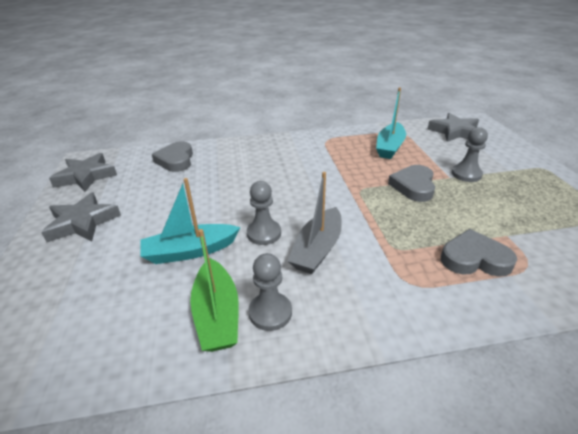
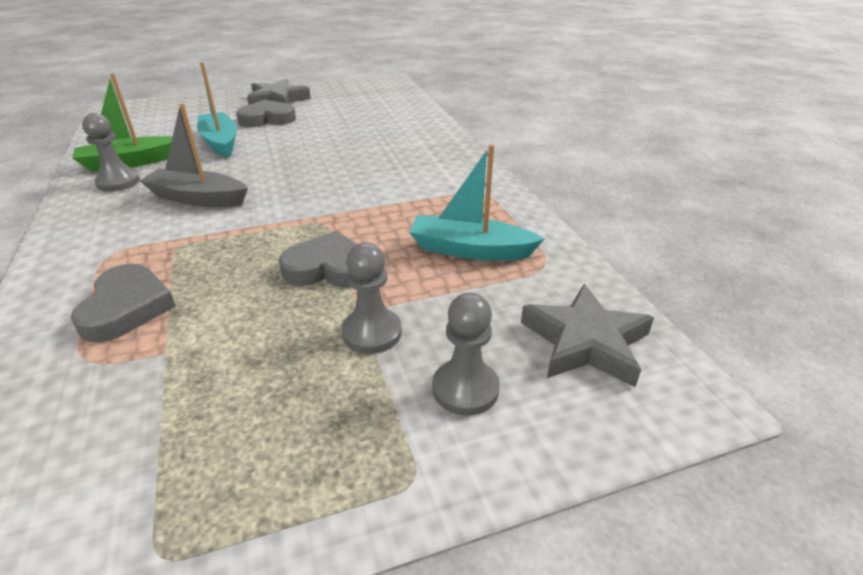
camera: 80 degrees right, 0 degrees up
grey star [49,153,117,192] -> none
grey heart [152,141,193,172] -> grey heart moved to [236,100,296,127]
grey pawn [247,181,281,245] -> grey pawn moved to [432,293,500,416]

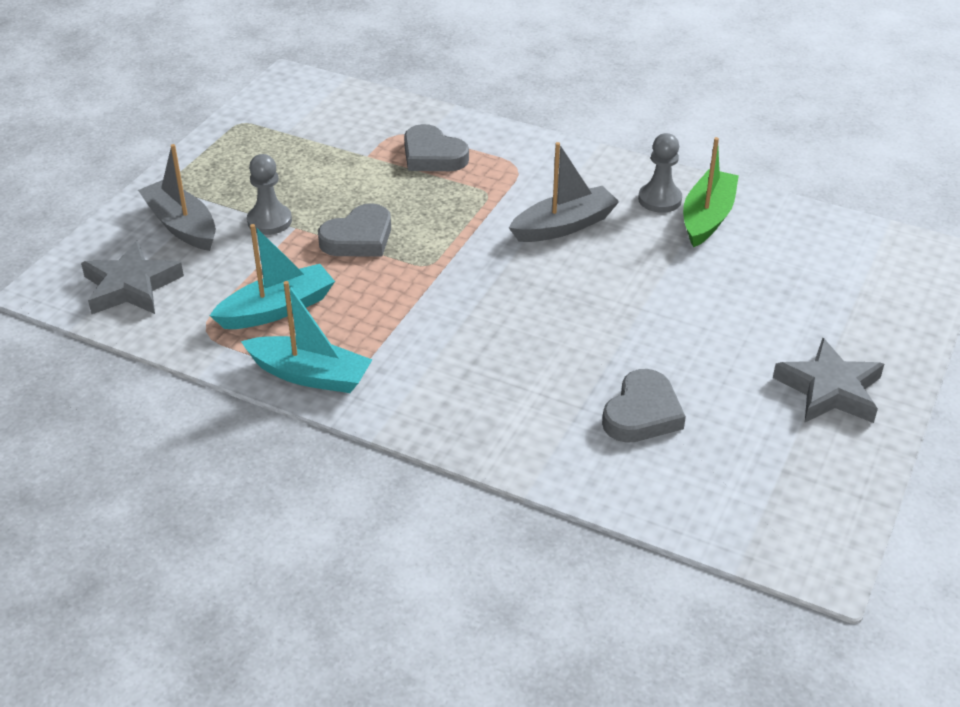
camera: 135 degrees right, 5 degrees up
turquoise boat [197,62,237,158] -> turquoise boat moved to [241,281,372,393]
grey heart [236,100,296,127] -> grey heart moved to [602,369,686,443]
grey pawn [432,293,500,416] -> grey boat [138,144,216,251]

